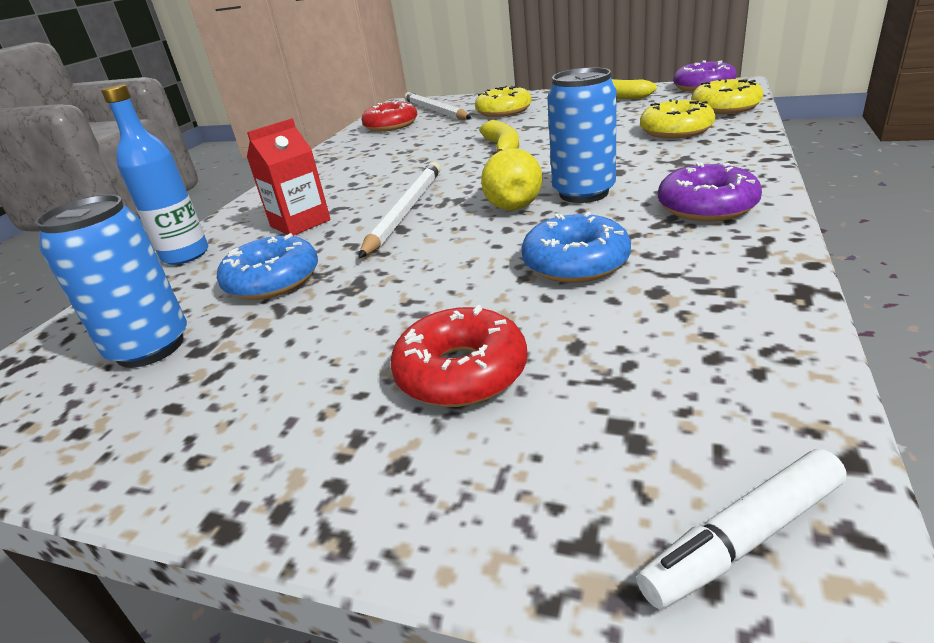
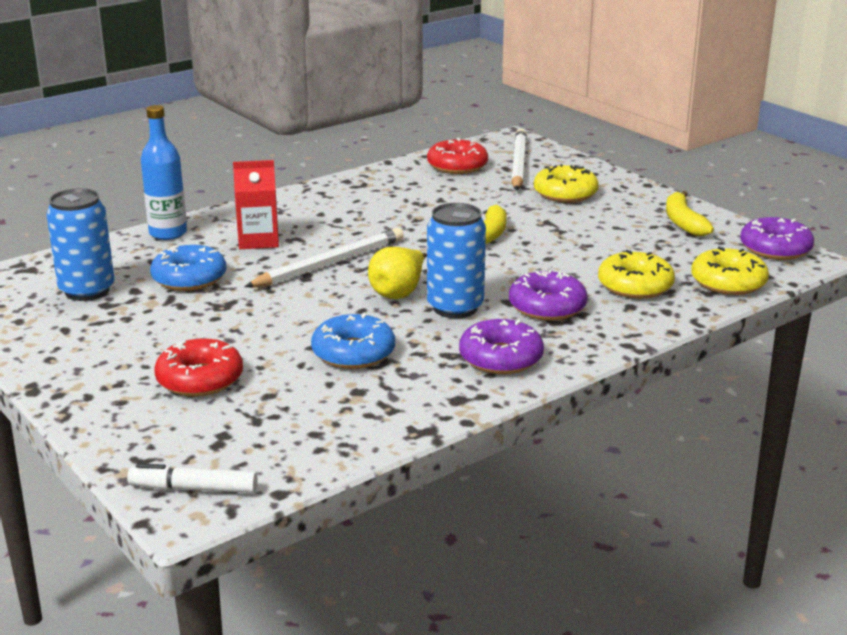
camera: 30 degrees right, 5 degrees down
none -> purple donut [509,270,588,321]

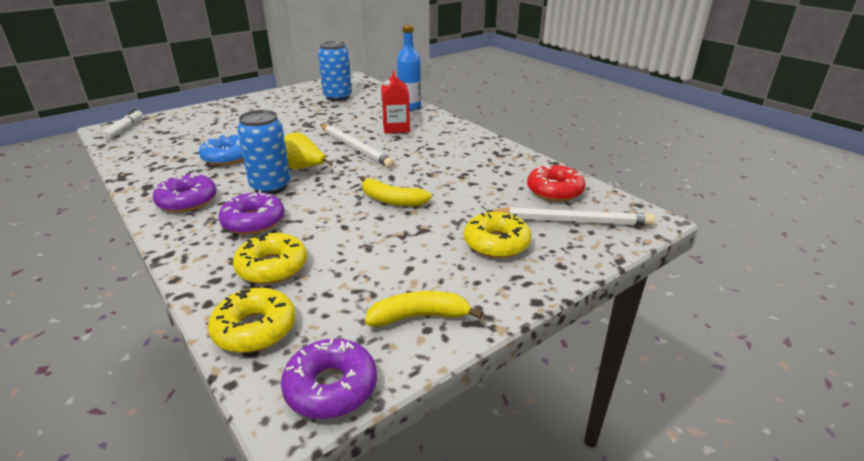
camera: 90 degrees right, 5 degrees up
blue donut [150,245,226,291] -> none
red donut [154,338,243,397] -> none

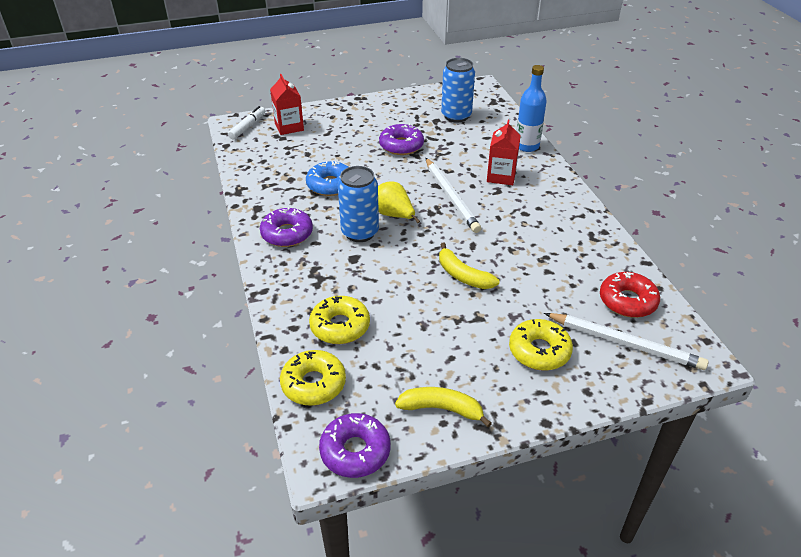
camera: 20 degrees right, 10 degrees up
purple donut [218,190,285,235] -> purple donut moved to [379,124,424,155]
none -> red carton [270,74,304,135]

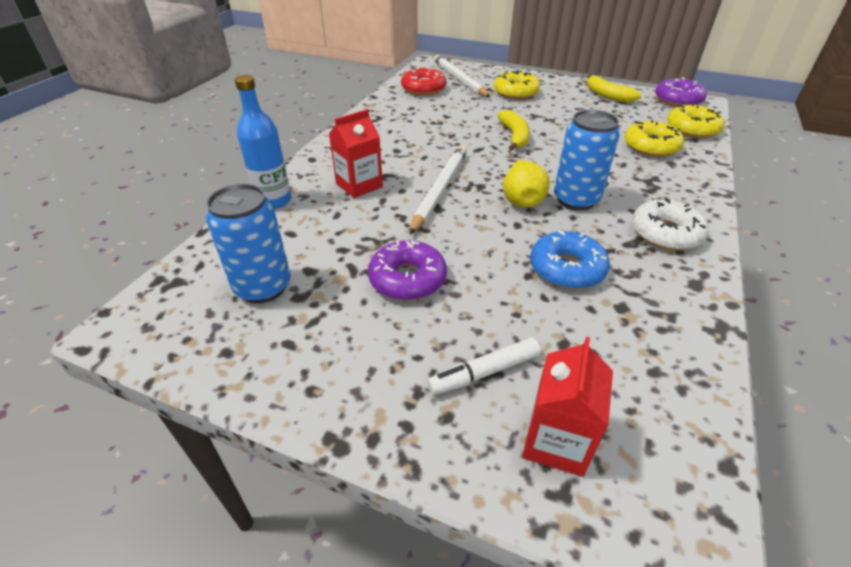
camera: 140 degrees left, 0 degrees up
white marker [228,106,265,140] -> white marker moved to [427,338,540,395]
purple donut [260,207,313,247] -> white donut [632,198,709,251]

